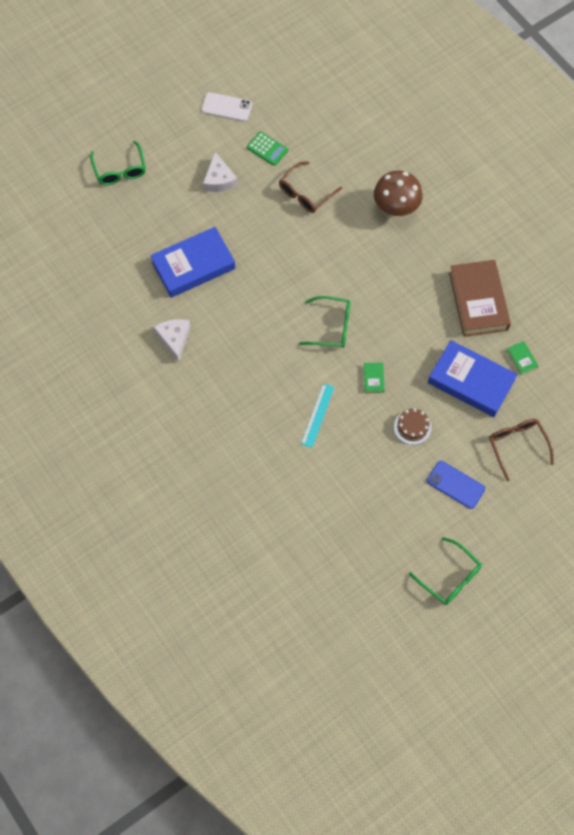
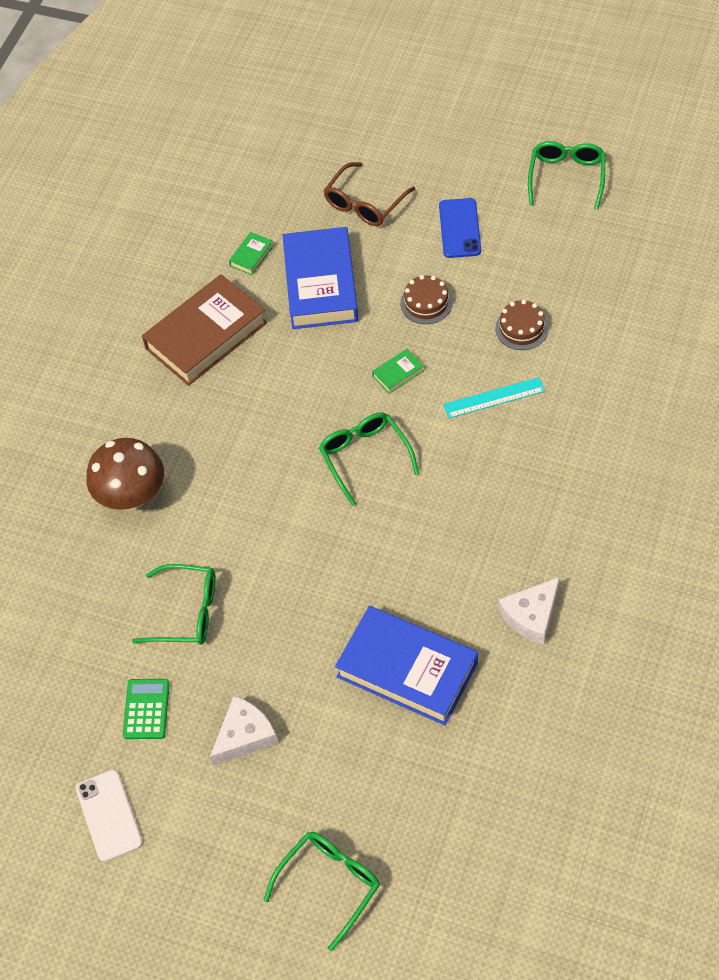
camera: 120 degrees left, 10 degrees down
brown glasses [279,161,342,213] -> green glasses [132,564,216,645]
none -> brown cake [495,300,549,350]

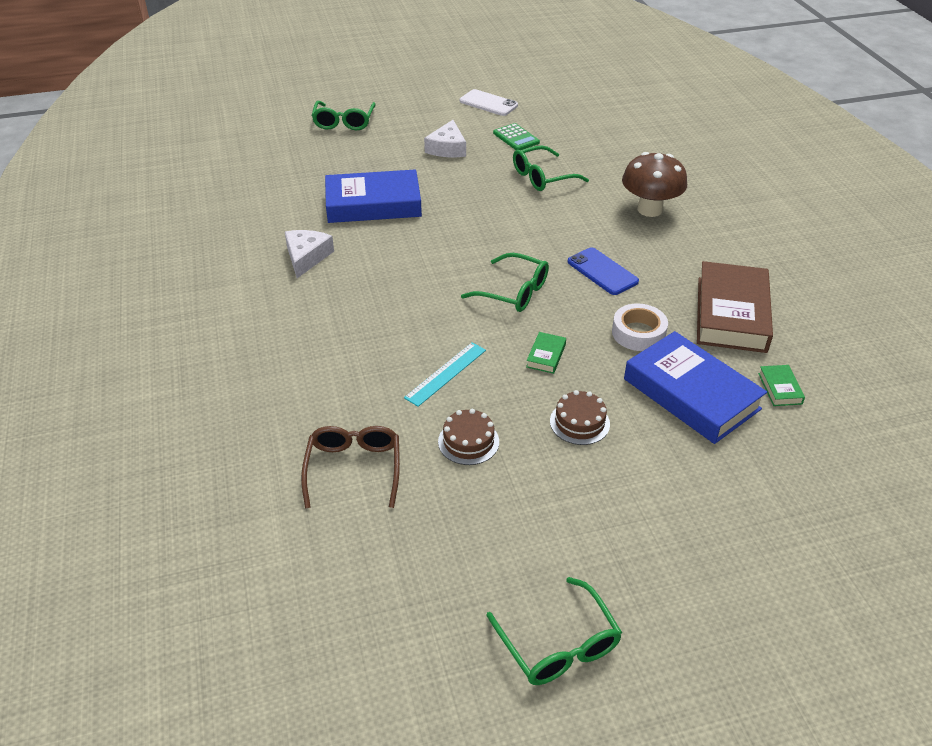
camera: 140 degrees right, 15 degrees down
brown glasses [323,162,415,226] -> brown glasses moved to [301,426,400,509]
blue phone [439,198,481,258] -> blue phone moved to [567,247,639,295]
none -> white tape [612,303,668,351]

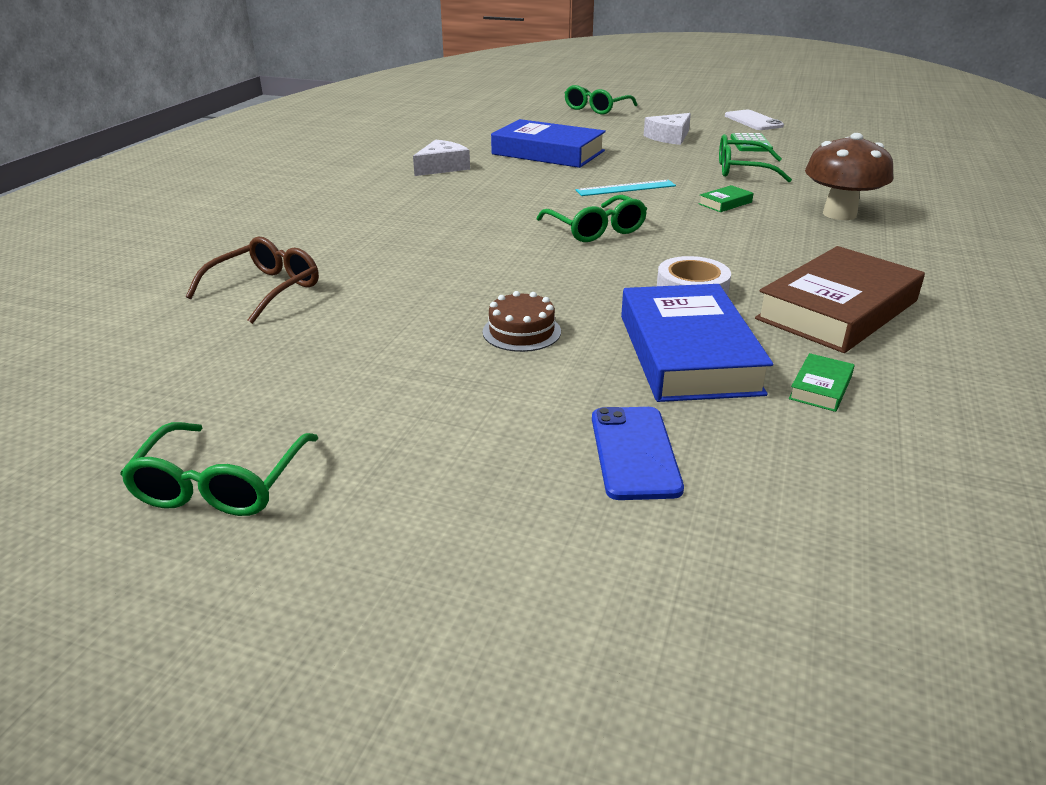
camera: 35 degrees right, 10 degrees down
turquoise ruler [404,342,486,407] -> turquoise ruler moved to [576,180,676,196]
brown cake [438,409,499,465] -> none
green book [526,332,566,374] -> green book moved to [699,185,754,212]
blue phone [567,247,639,295] -> blue phone moved to [592,407,684,500]

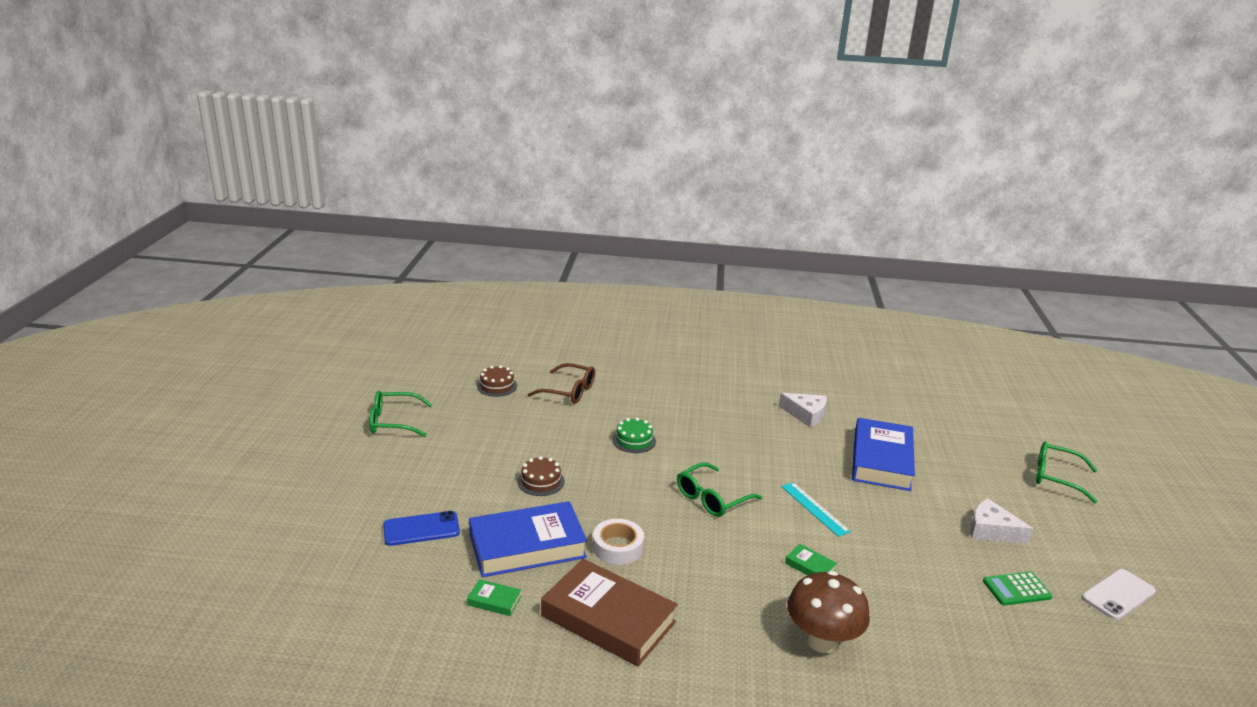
camera: 75 degrees right, 5 degrees down
green glasses [719,134,792,182] -> none
none -> brown cake [477,365,517,397]
none -> green cake [612,418,656,453]

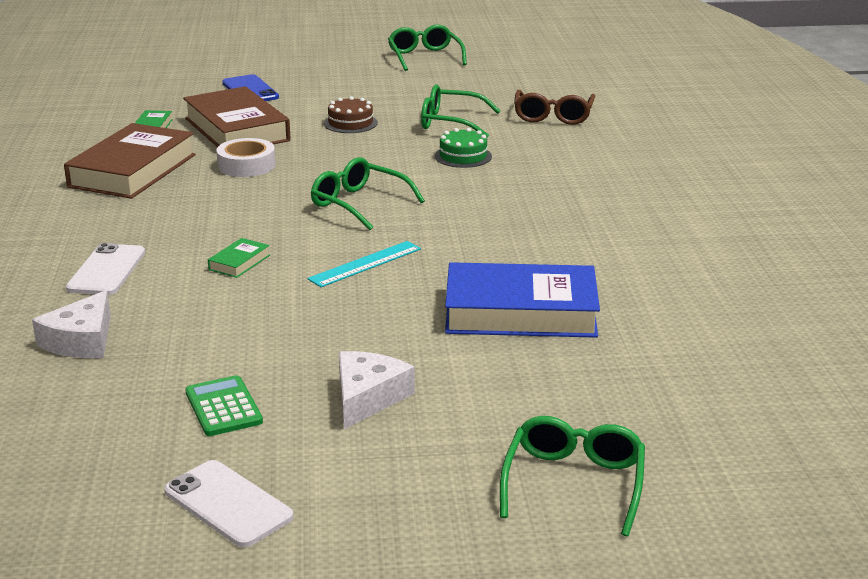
camera: 80 degrees right, 0 degrees up
blue book [469,501,587,577] -> brown book [183,86,291,147]
brown cake [477,365,517,397] -> none
white cheese [779,393,827,428] -> white cheese moved to [32,290,111,358]
brown mushroom [787,571,870,653] -> white phone [66,243,145,295]
none -> green glasses [421,84,500,138]

